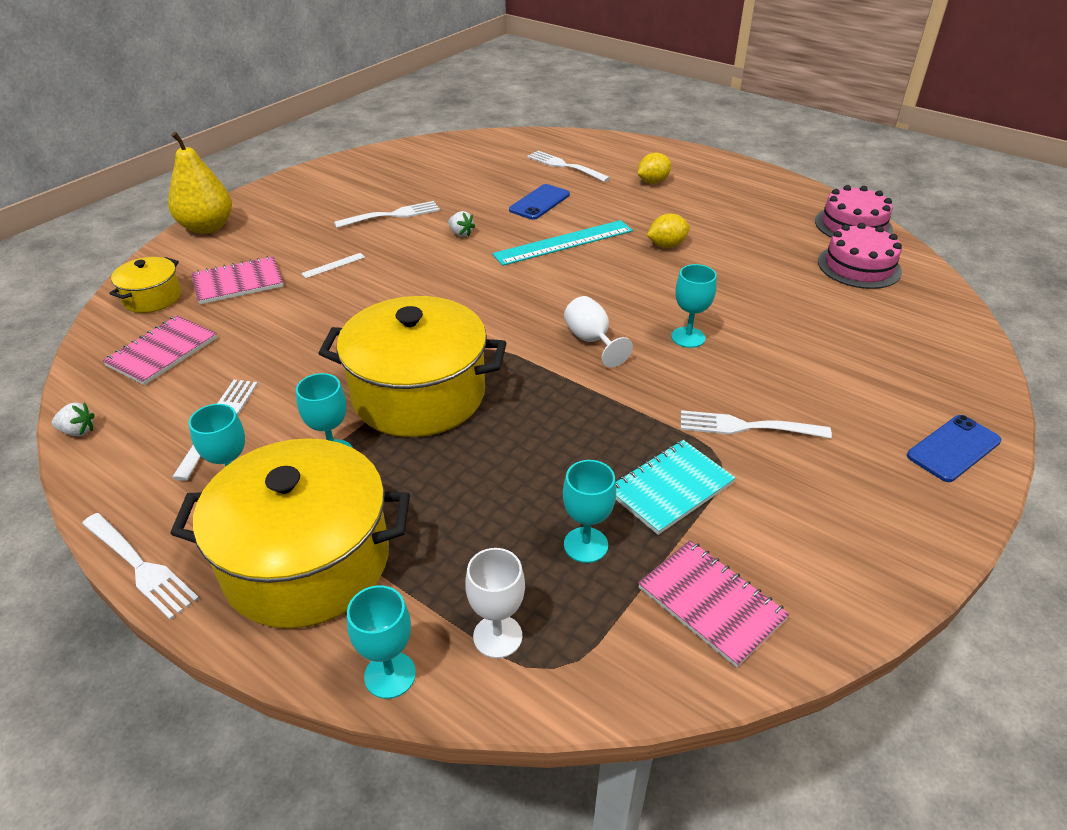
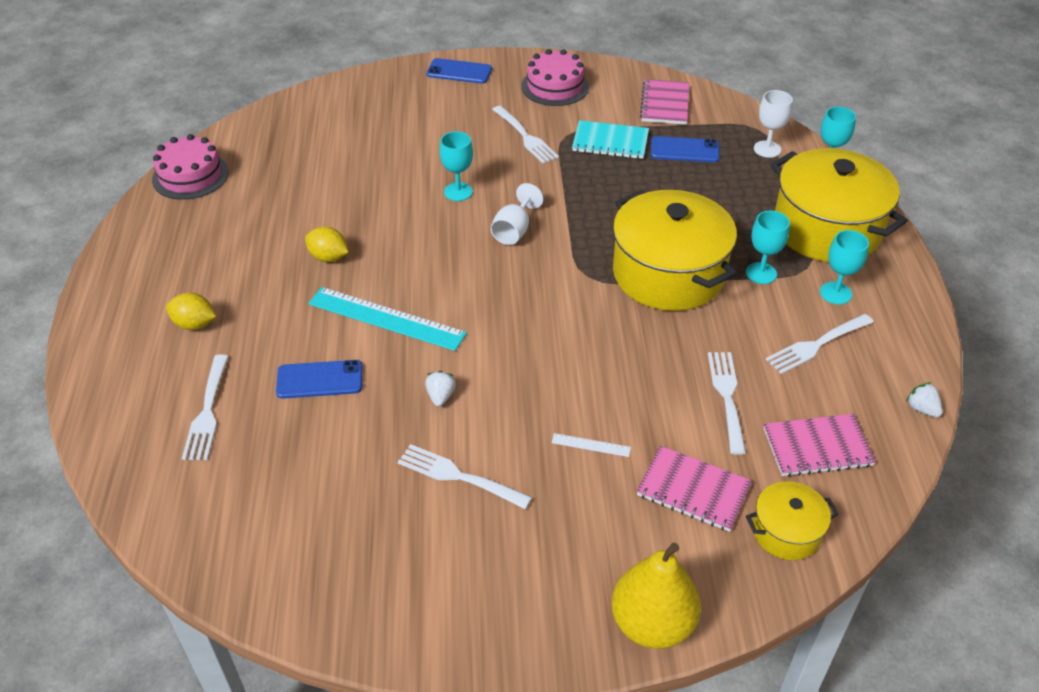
camera: 130 degrees left, 5 degrees up
white fork [82,513,199,620] -> white fork moved to [708,352,746,455]
turquoise goblet [563,460,616,563] -> blue phone [651,136,720,163]
pink cake [818,223,902,289] -> pink cake moved to [521,49,589,106]

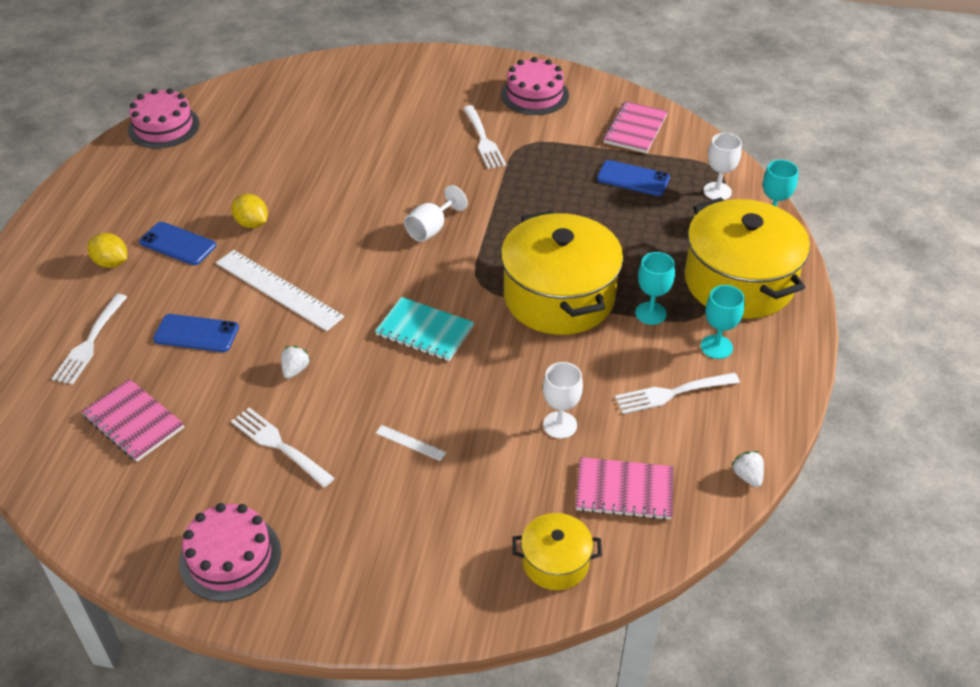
camera: 15 degrees right, 0 degrees up
turquoise ruler [308,287,467,351] -> white ruler [216,250,344,331]
blue phone [426,58,492,84] -> blue phone moved to [139,222,216,265]
turquoise goblet [440,131,473,201] -> none
turquoise notebook [572,120,649,159] -> turquoise notebook moved to [375,297,474,361]
yellow pear [611,542,701,649] -> none
pink notebook [637,446,752,532] -> pink notebook moved to [81,379,184,462]
white fork [708,352,746,455] -> white goblet [543,362,583,439]
none -> pink cake [179,503,281,602]

